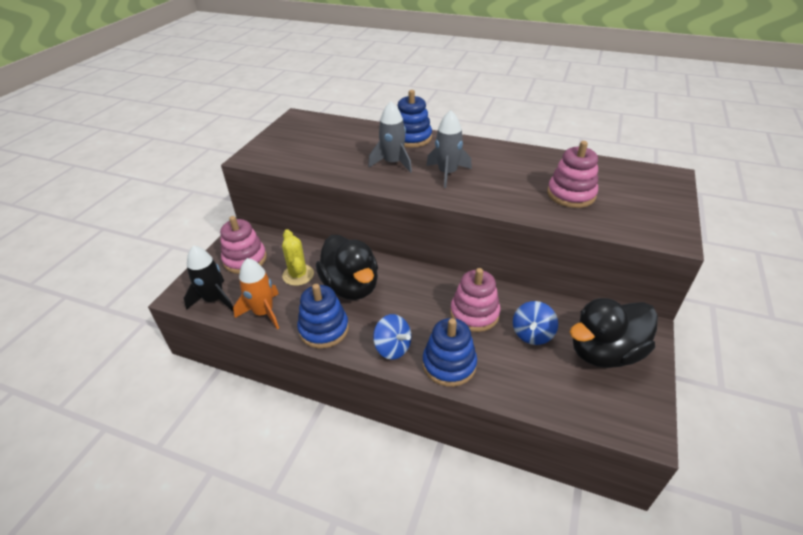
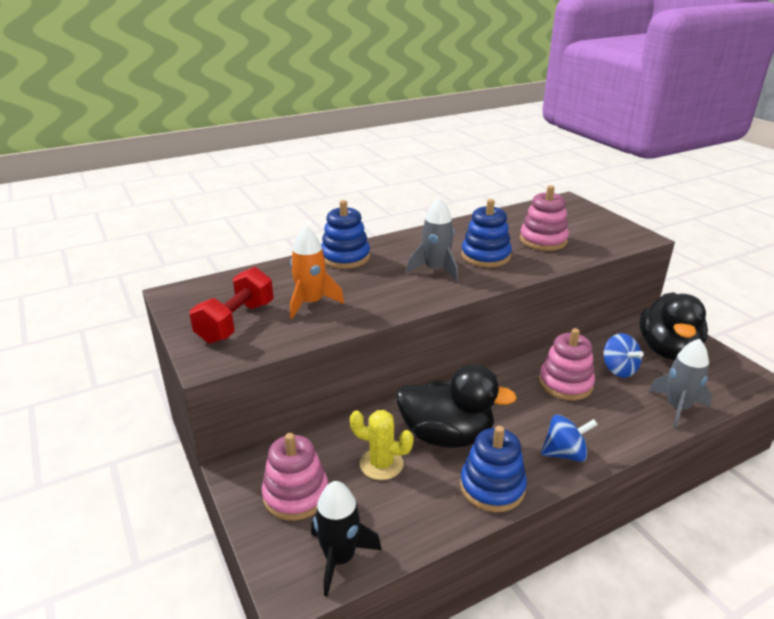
camera: 50 degrees left, 10 degrees down
orange rocket [233,258,279,330] -> orange rocket moved to [290,226,344,319]
grey rocket [368,101,412,173] -> grey rocket moved to [649,339,712,429]
blue stacking toy [423,318,477,387] -> blue stacking toy moved to [461,199,512,267]
none -> red dumbbell [190,267,274,344]

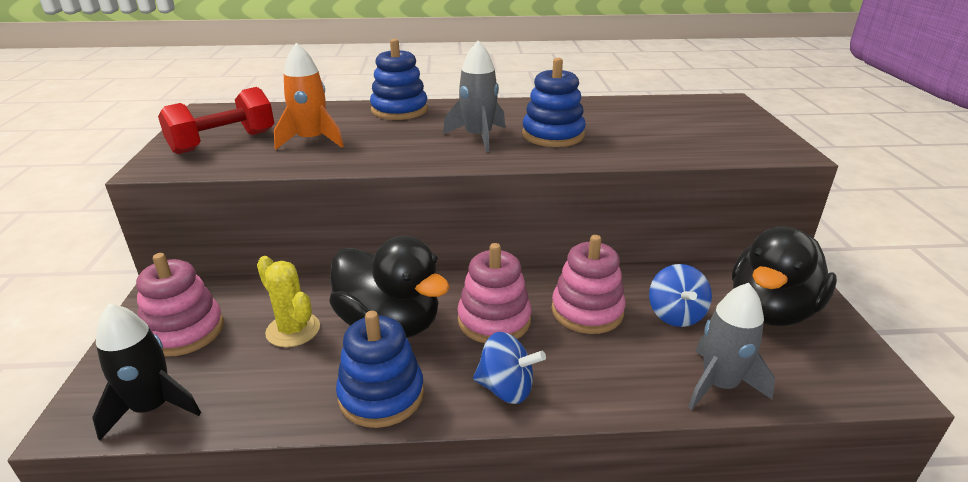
camera: 25 degrees right, 0 degrees up
pink stacking toy [520,185,569,251] -> pink stacking toy moved to [457,243,531,343]

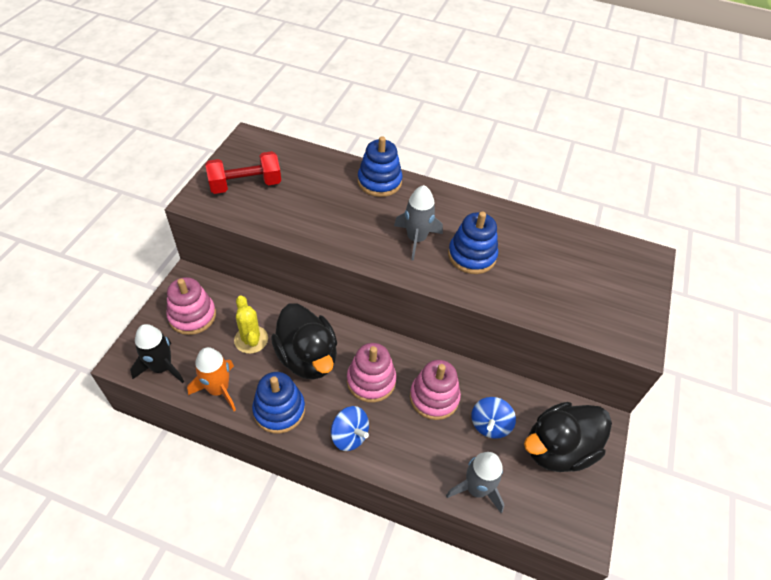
camera: 20 degrees right, 20 degrees up
orange rocket [274,43,344,150] -> orange rocket moved to [187,347,236,411]

